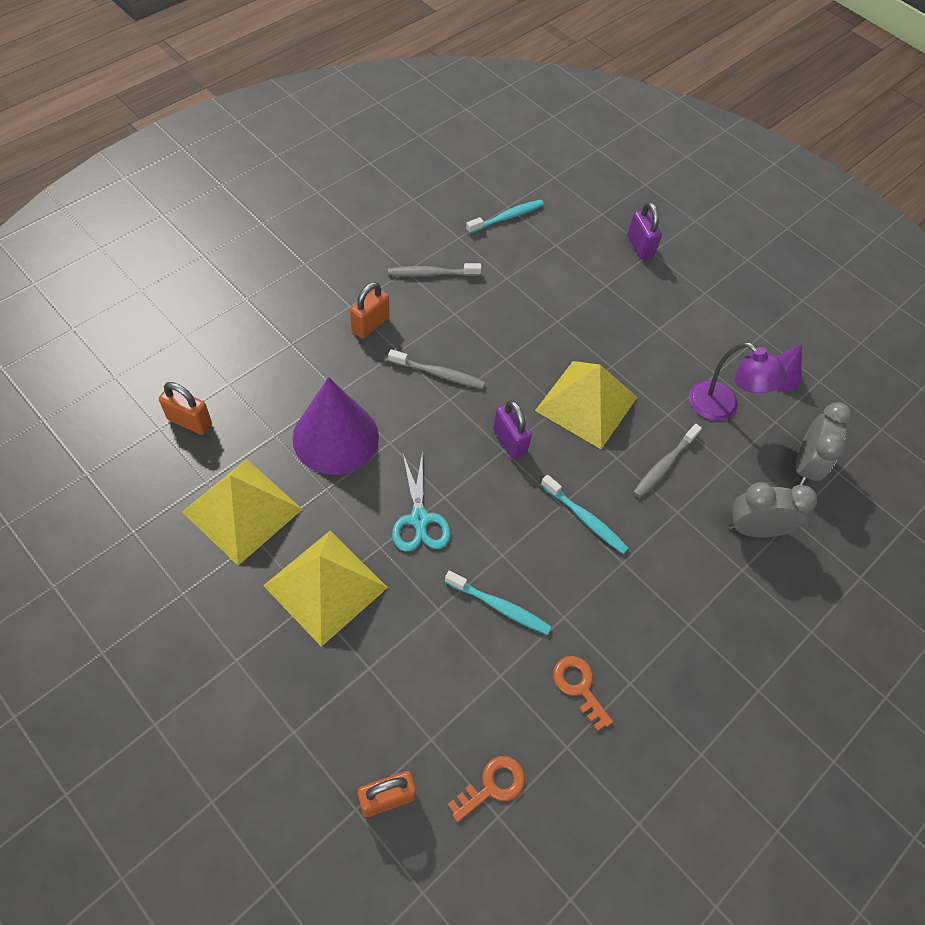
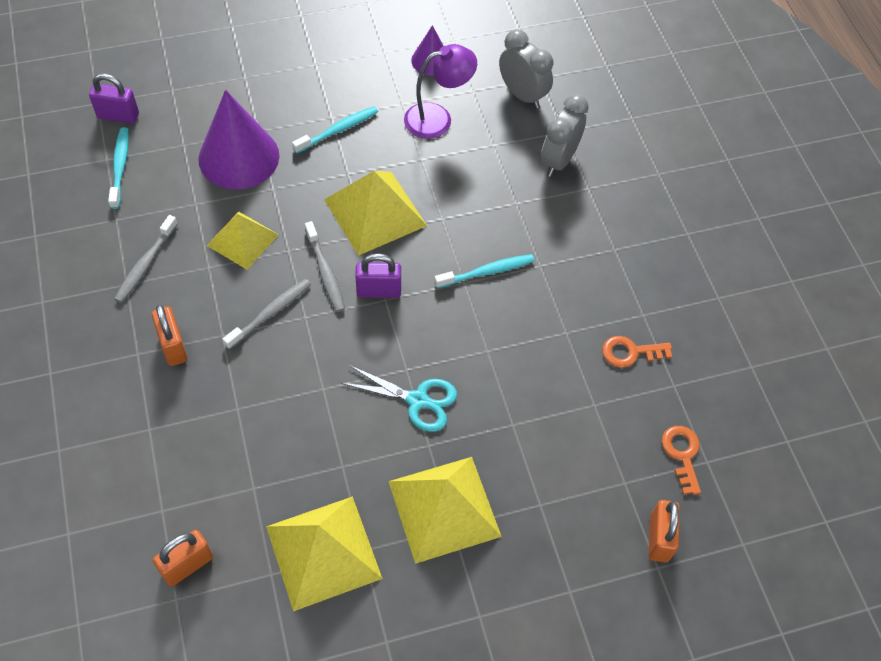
camera: 60 degrees left, 0 degrees up
purple cone [292,377,379,475] -> purple cone moved to [198,90,279,189]
turquoise toothbrush [445,570,552,635] -> turquoise toothbrush moved to [292,106,378,154]
purple padlock [627,202,662,260] -> purple padlock moved to [89,74,139,124]
grey toothbrush [633,424,702,498] -> grey toothbrush moved to [305,221,345,312]
none -> yellow pyramid [207,212,279,270]

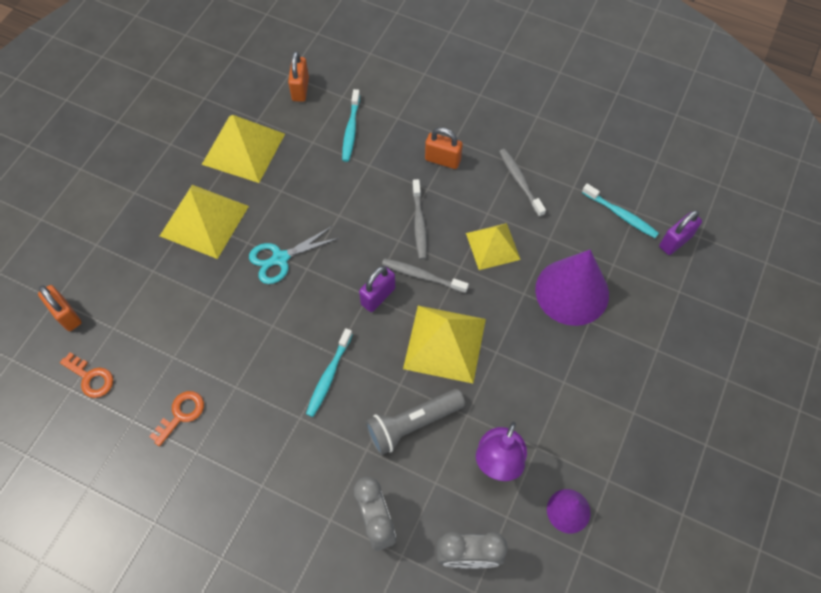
camera: 135 degrees right, 5 degrees up
turquoise toothbrush [292,106,378,154] -> turquoise toothbrush moved to [342,89,360,162]
none -> grey flashlight [365,389,465,455]

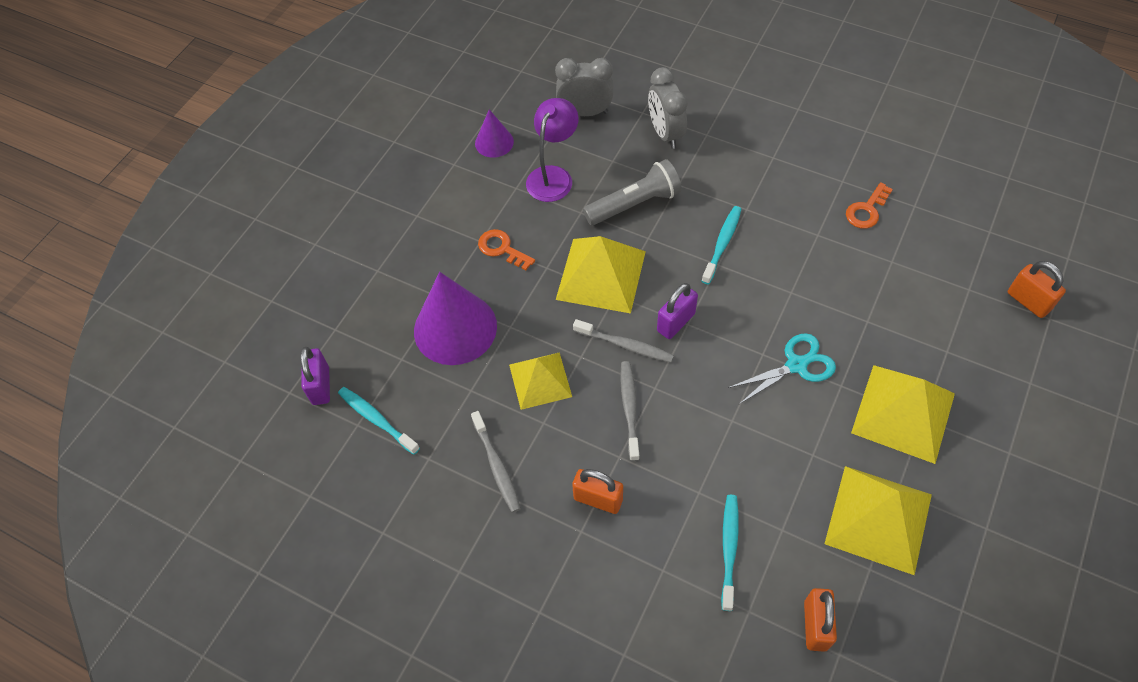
camera: 175 degrees left, 5 degrees down
orange key [60,352,113,398] -> orange key moved to [478,229,535,270]
purple padlock [659,210,702,255] -> purple padlock turned 60 degrees counterclockwise [300,347,330,405]

